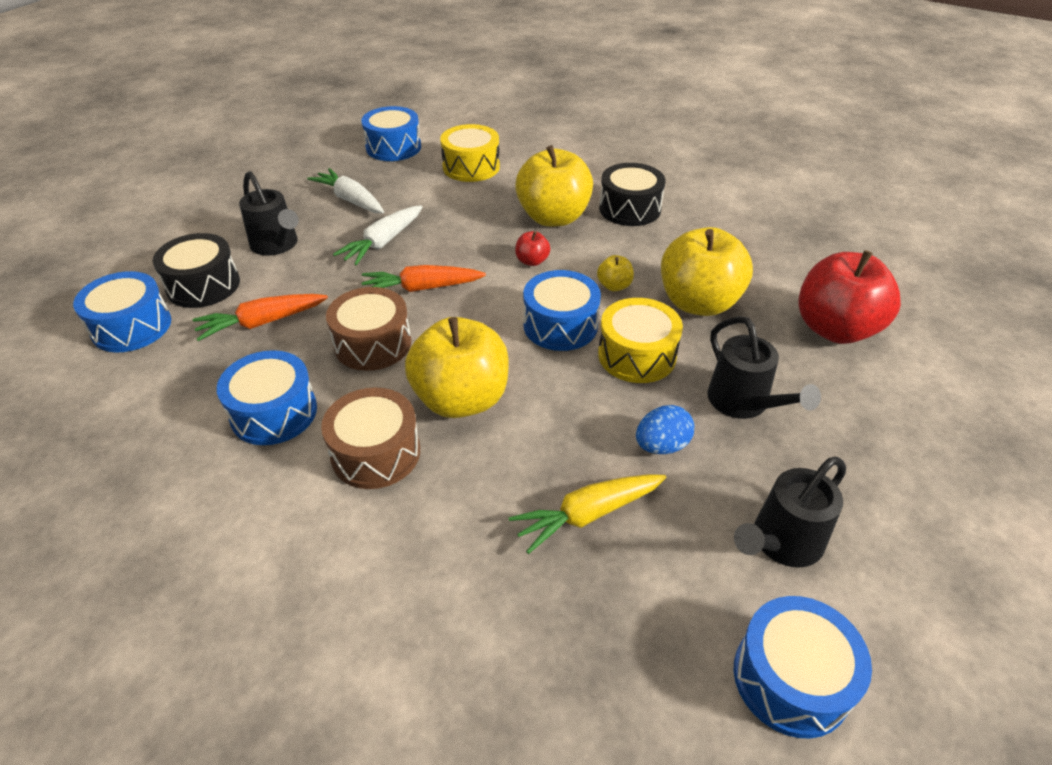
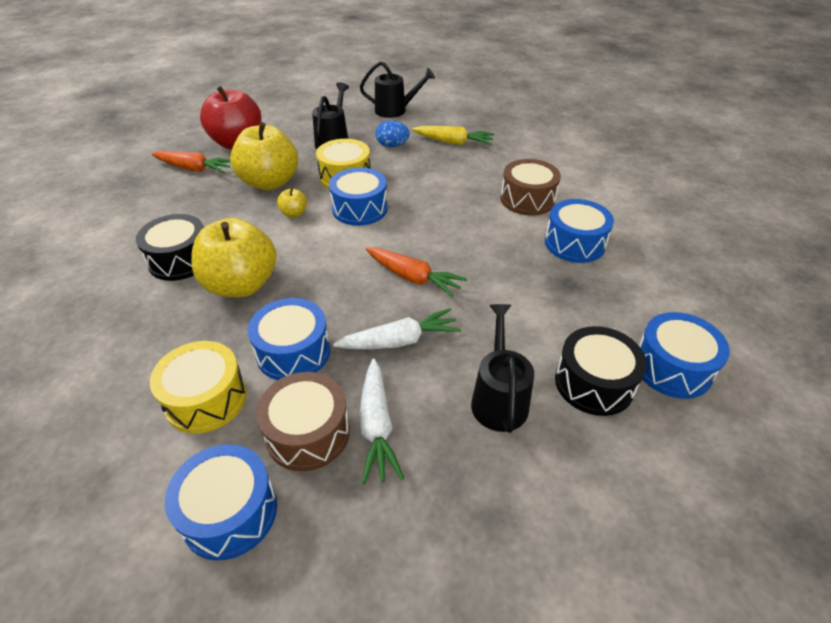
camera: 140 degrees left, 0 degrees up
orange carrot [193,294,328,341] -> orange carrot moved to [152,151,231,173]
brown drum [326,287,411,371] -> brown drum moved to [256,372,350,471]
yellow apple [405,317,509,418] -> none
red apple [515,231,550,266] -> none
blue drum [734,596,872,739] -> blue drum moved to [248,298,330,380]

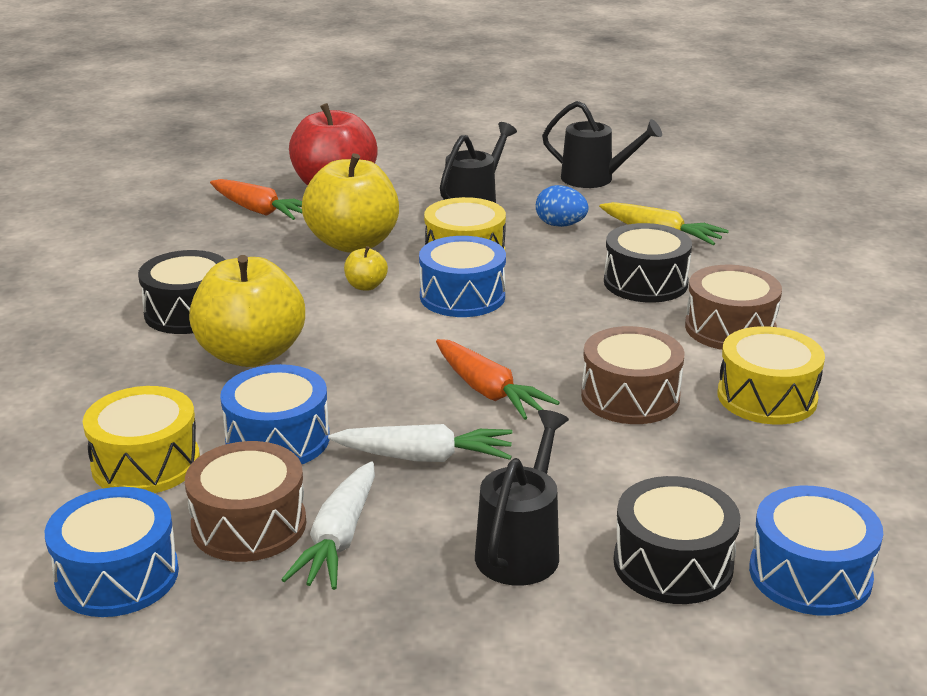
camera: 20 degrees right, 15 degrees down
blue drum [545,199,614,263] -> yellow drum [718,326,825,425]
none -> brown drum [581,326,685,424]
none -> black drum [604,223,692,303]

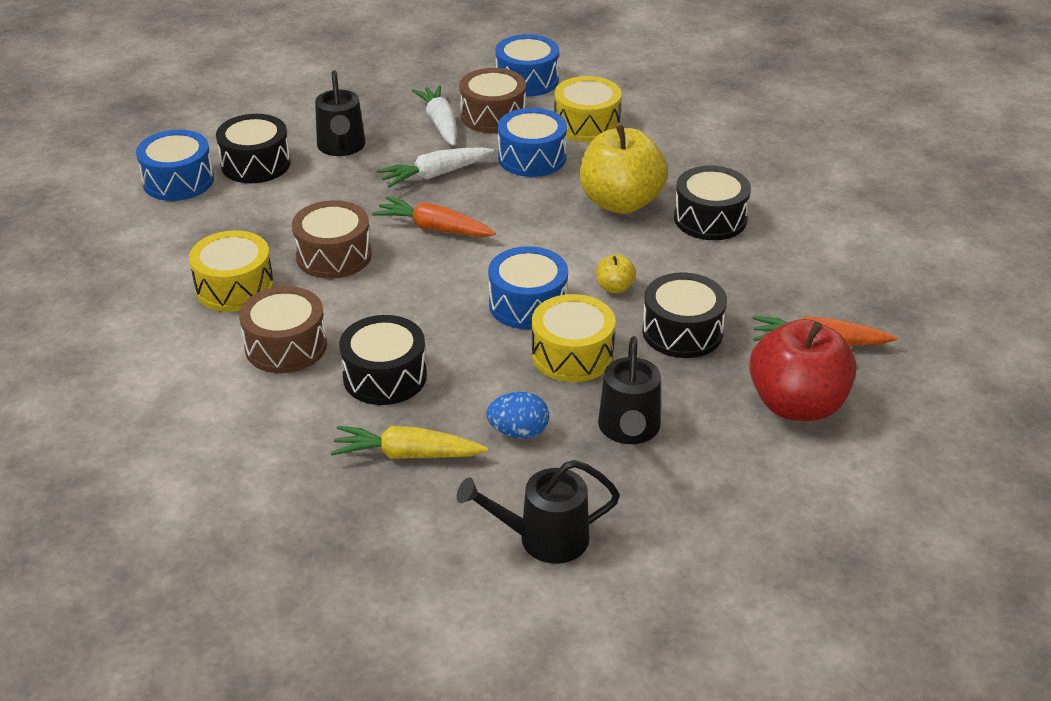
camera: 150 degrees right, 10 degrees up
yellow apple [302,153,399,253] -> black drum [642,272,727,358]

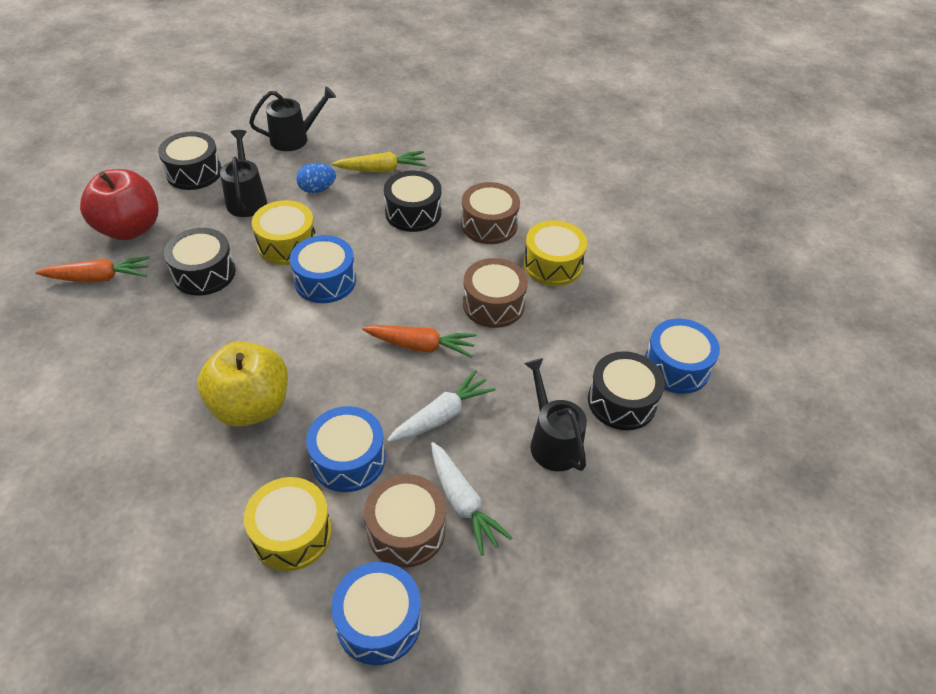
camera: 165 degrees right, 10 degrees up
yellow apple [596,254,636,294] -> none
black drum [674,166,751,240] -> black drum moved to [158,131,222,190]

